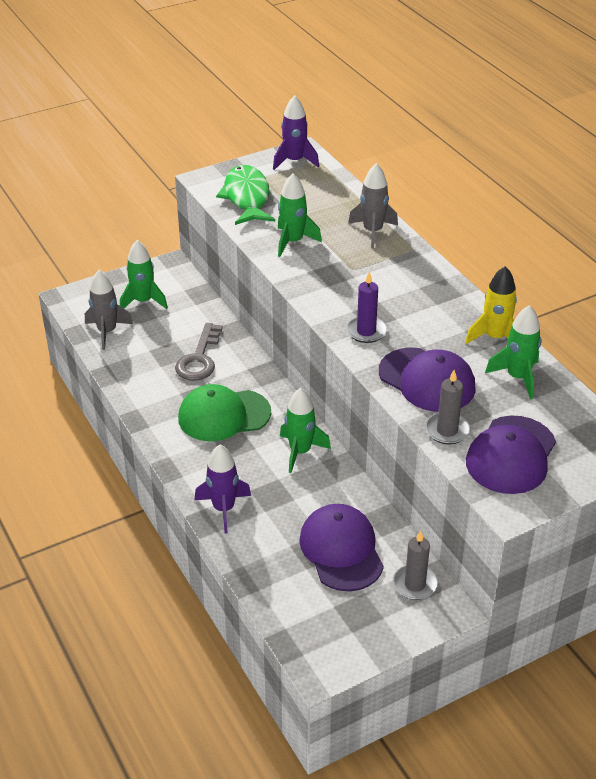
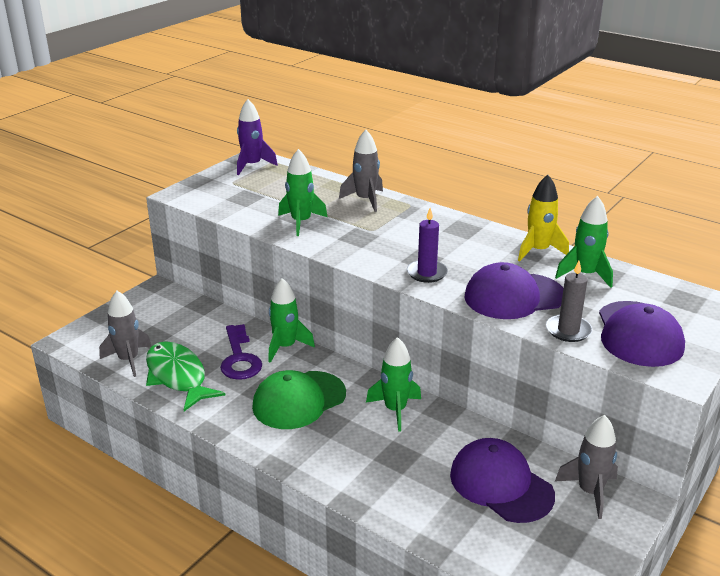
camera: 25 degrees left, 10 degrees down
green rocket [120,240,168,309] -> green rocket moved to [268,278,315,363]
grey key [175,323,223,381] -> purple key [220,324,262,380]
purple rocket [195,445,251,533] -> none
green fish [216,165,275,225] -> green fish moved to [146,341,225,411]
purple cap [379,347,476,412] -> purple cap turned 150 degrees clockwise [464,262,564,319]
grey candle [393,530,438,600] -> grey rocket [555,415,618,519]

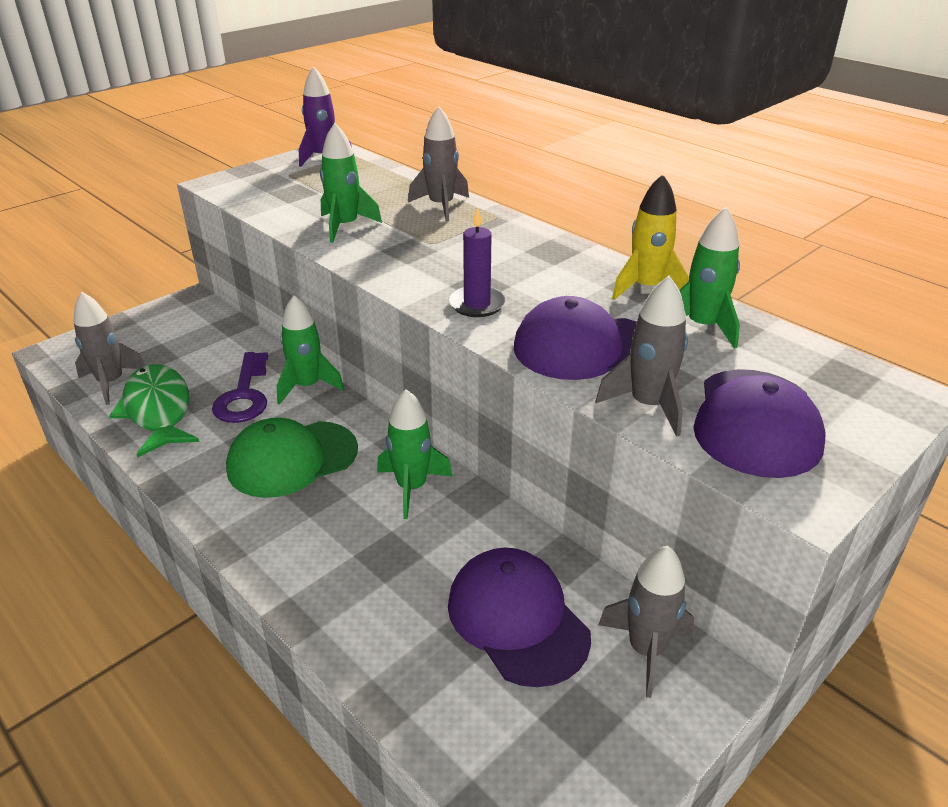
camera: 10 degrees right, 5 degrees up
grey candle [546,261,592,342] -> grey rocket [596,276,688,437]

